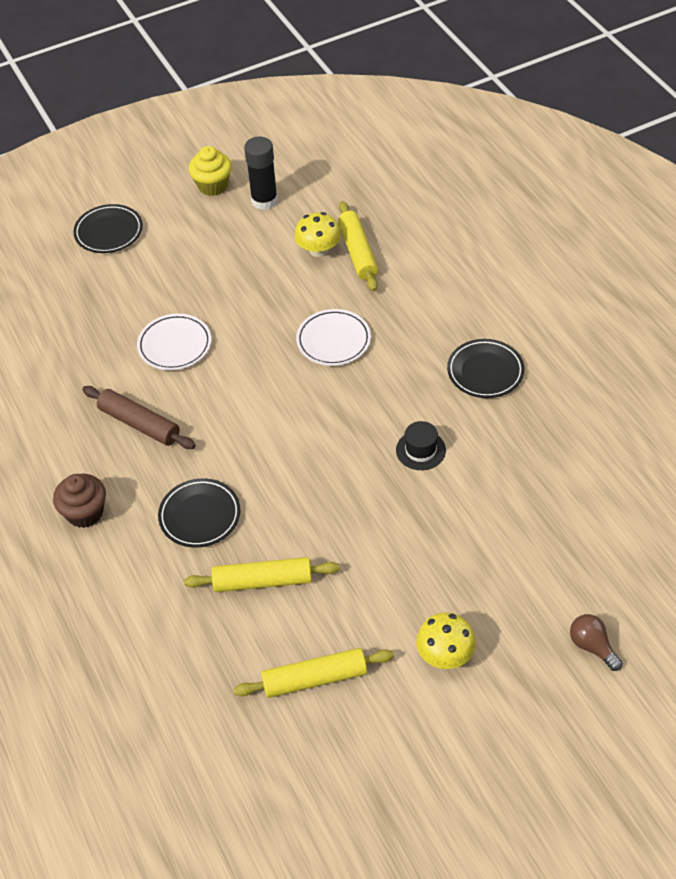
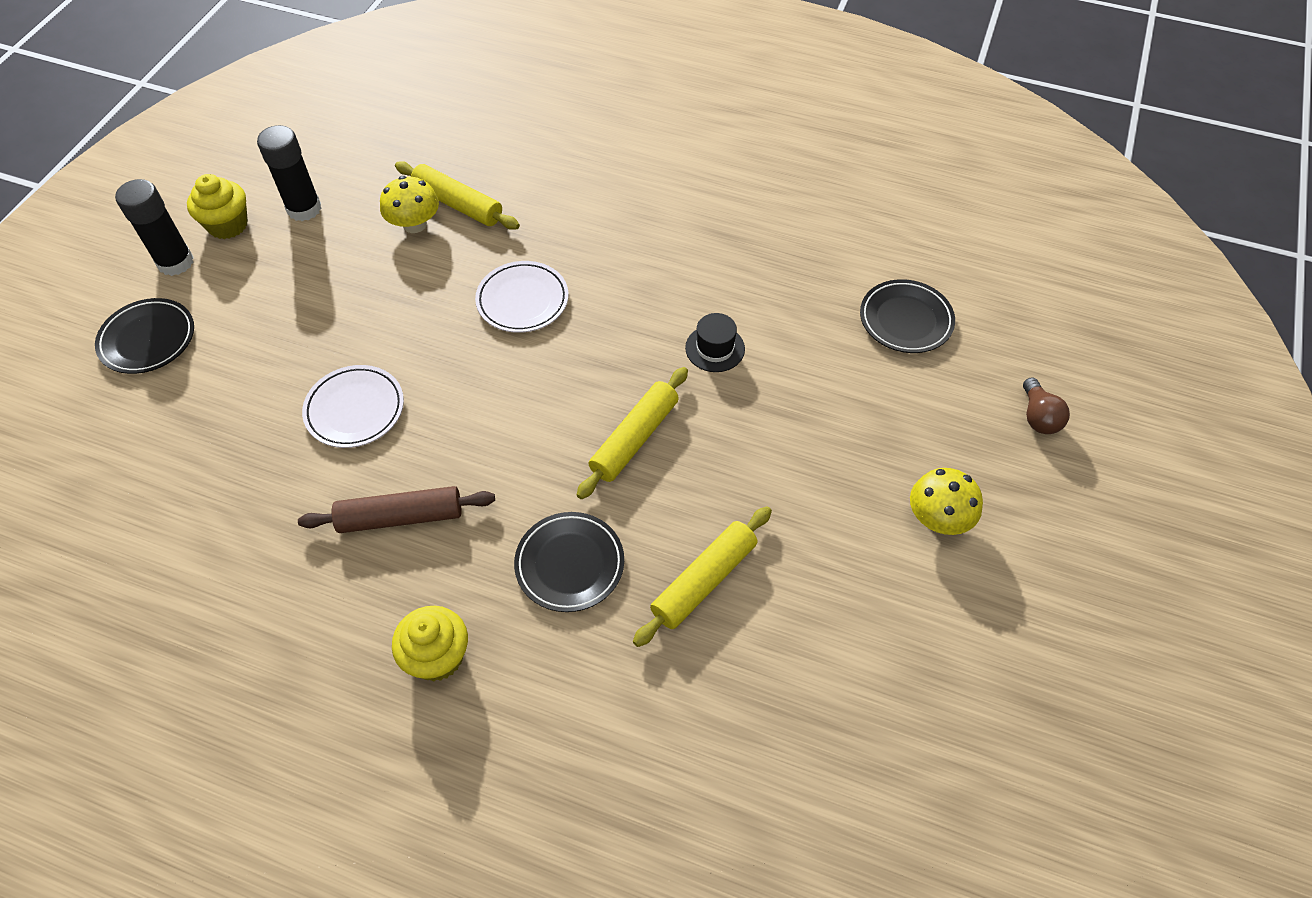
camera: 45 degrees left, 5 degrees up
brown cupcake [53,474,106,528] -> yellow cupcake [392,606,468,681]
yellow rolling pin [233,648,394,698] -> yellow rolling pin moved to [577,367,688,499]
black plate [447,339,524,398] -> black plate moved to [860,279,955,353]
brown light bulb [570,614,622,671] -> brown light bulb turned 105 degrees counterclockwise [1023,377,1070,434]
none -> black glue stick [115,179,194,276]

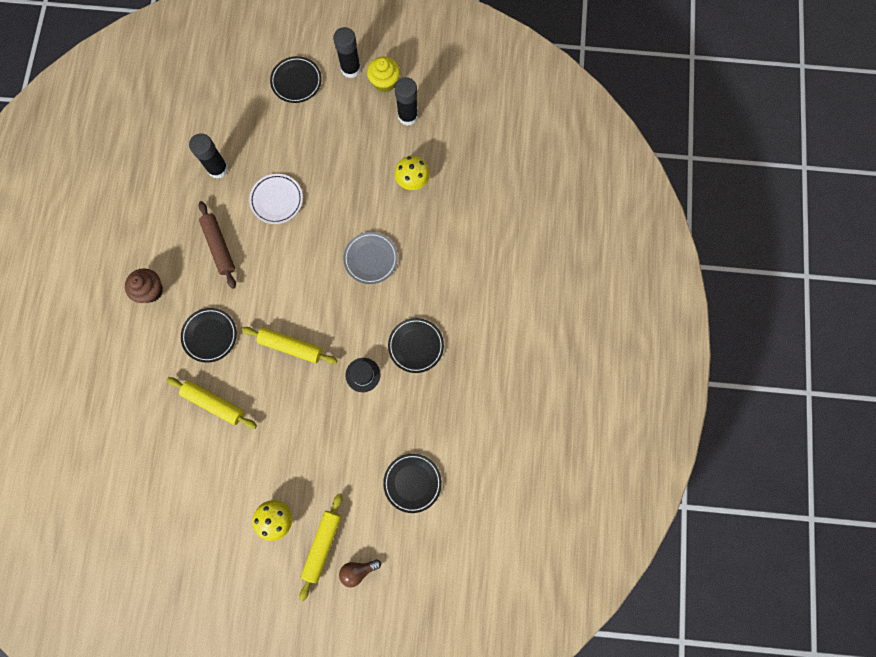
camera: 75 degrees right, 20 degrees up
yellow cupcake [392,606,468,681] -> brown cupcake [125,268,163,303]
yellow rolling pin [395,161,520,230] -> yellow rolling pin moved to [299,494,342,601]
white plate [475,261,569,333] -> grey plate [343,232,398,284]
none -> black glue stick [189,133,228,179]
none -> black plate [388,318,444,373]

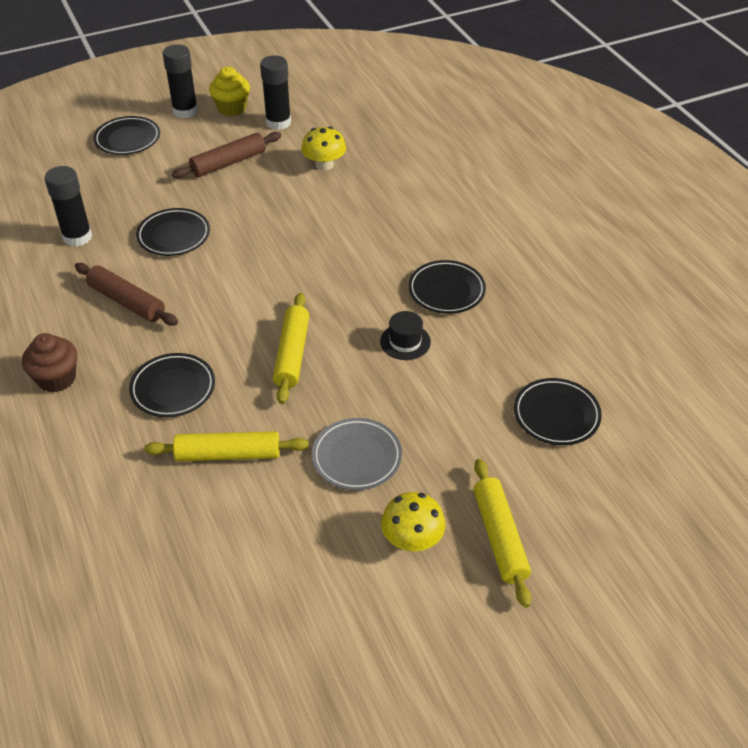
camera: 30 degrees left, 30 degrees down
yellow rolling pin [242,327,338,364] -> yellow rolling pin turned 75 degrees counterclockwise [273,293,309,404]
white plate [249,174,303,224] -> black plate [136,208,210,256]
brown light bulb [339,559,381,588] -> none
grey plate [343,232,398,284] -> grey plate moved to [312,418,402,490]
none -> brown rolling pin [172,132,281,179]

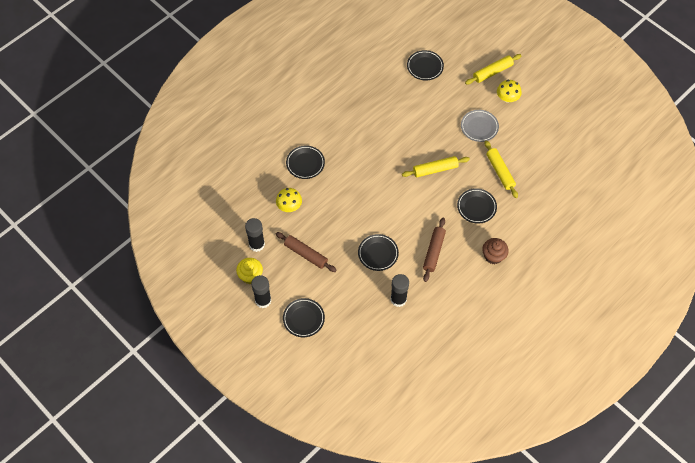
camera: 110 degrees left, 15 degrees up
black hat [380,311,431,360] -> none
black plate [408,260,486,314] -> black plate moved to [286,146,325,179]

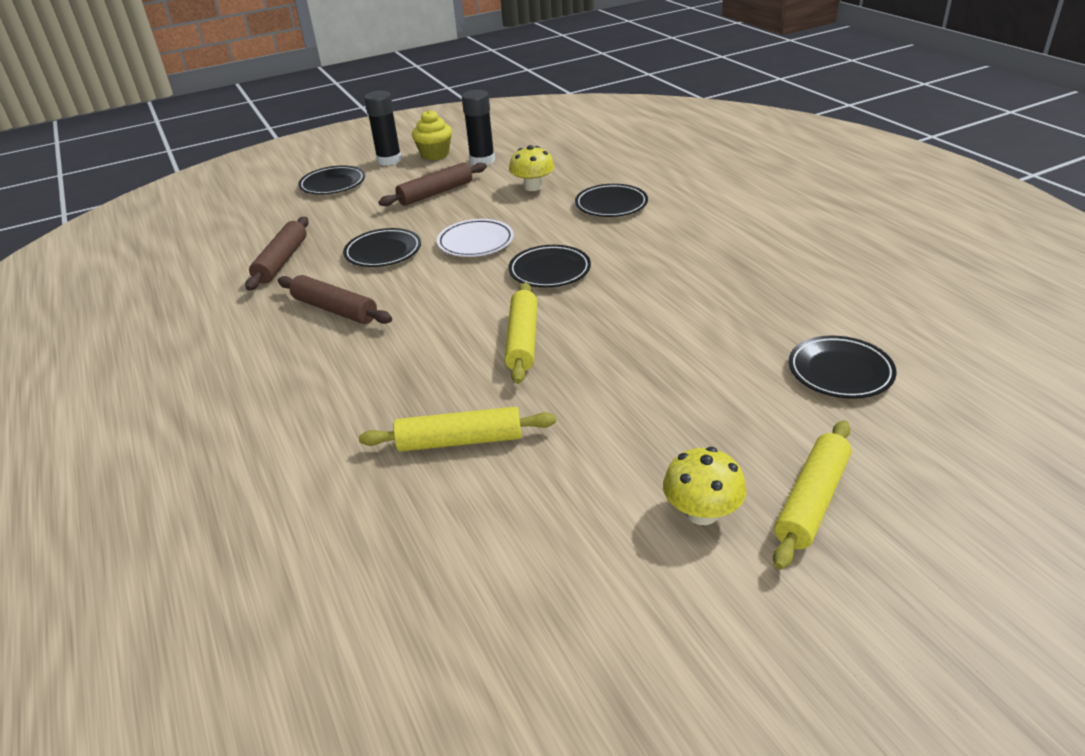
camera: 110 degrees right, 25 degrees down
black glue stick [391,274,409,307] -> brown rolling pin [245,217,309,290]
black plate [457,188,497,224] -> black plate moved to [508,245,591,288]
grey plate [461,110,499,142] -> none
yellow rolling pin [465,54,521,85] -> yellow rolling pin turned 45 degrees clockwise [773,420,852,570]
brown cupcake [482,238,509,264] -> none
none -> white plate [437,219,514,257]

